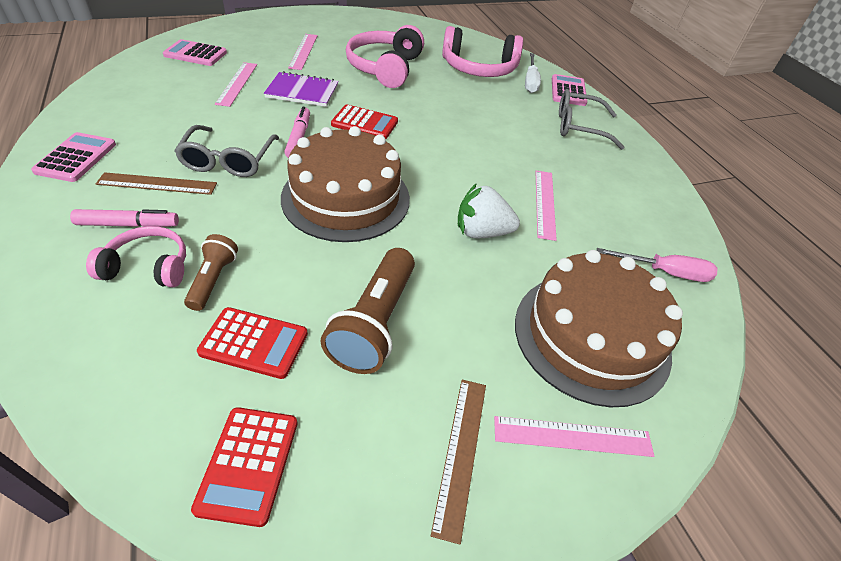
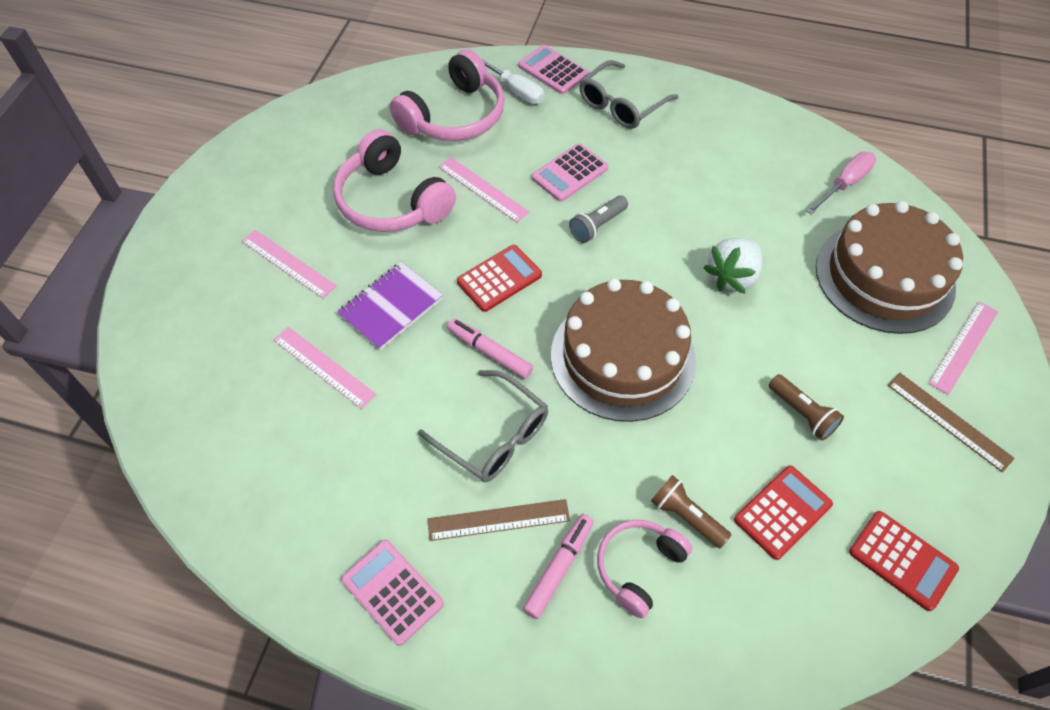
camera: 50 degrees left, 10 degrees up
brown ruler [96,172,217,195] -> brown ruler turned 45 degrees clockwise [428,499,570,541]
pink calculator [163,39,227,66] -> pink calculator moved to [532,143,608,202]
brown flashlight [320,248,415,374] -> brown flashlight [769,374,844,440], size x0.57
pink ruler [535,171,557,241] -> pink ruler moved to [438,157,529,222]
none -> grey flashlight [569,195,628,243]

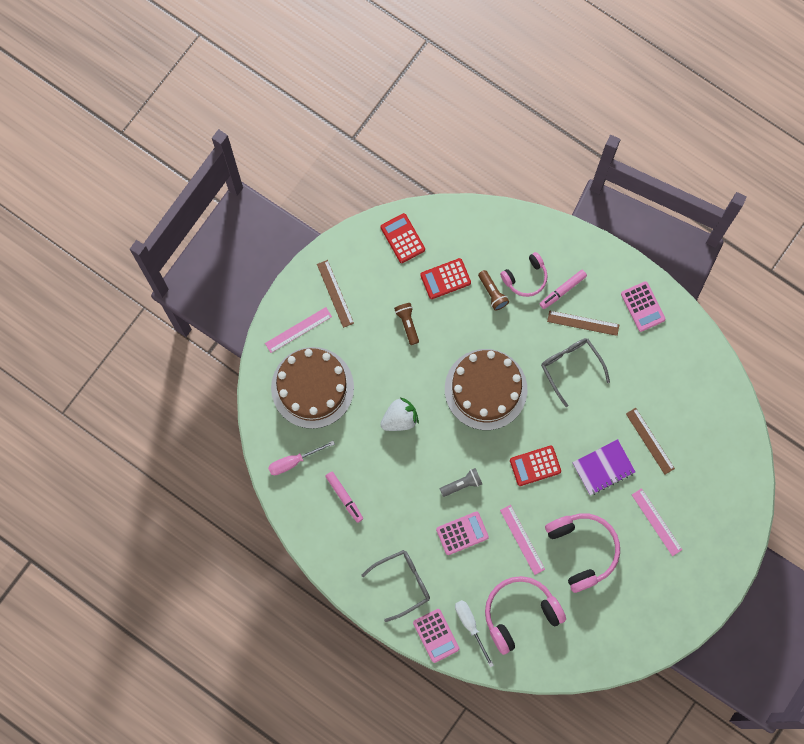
camera: 160 degrees left, 20 degrees up
pink ruler [273,327,376,409] -> brown ruler [626,408,675,475]
pink marker [447,318,533,379] -> pink marker moved to [325,472,363,523]

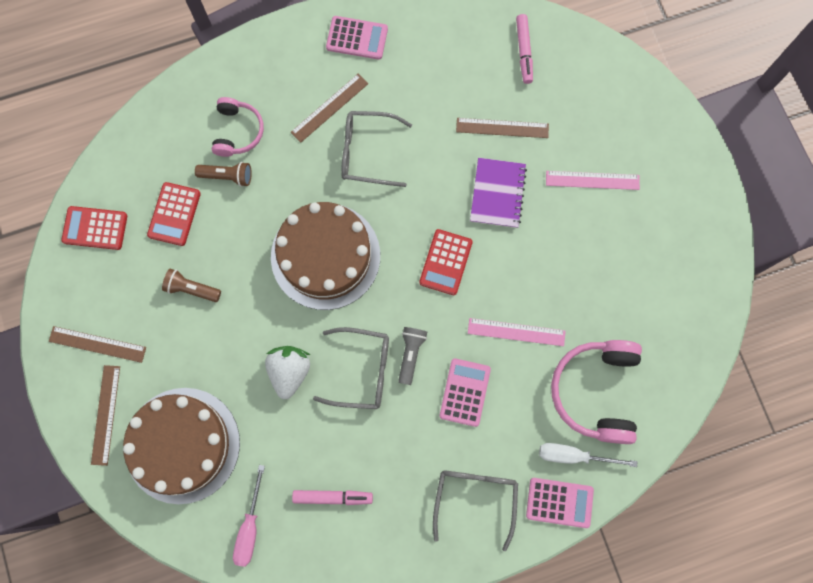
camera: 55 degrees left, 0 degrees up
pink ruler [265,307,332,353] -> brown ruler [91,365,120,466]
pink marker [540,270,587,309] -> pink marker moved to [516,14,533,84]
pink headphones [545,513,620,593] -> none
none -> grey glasses [313,327,389,409]

